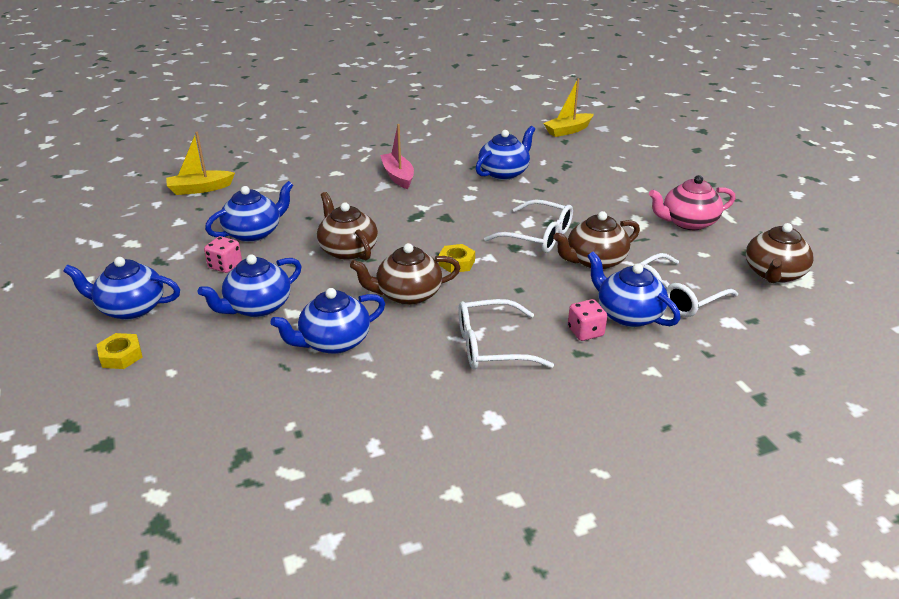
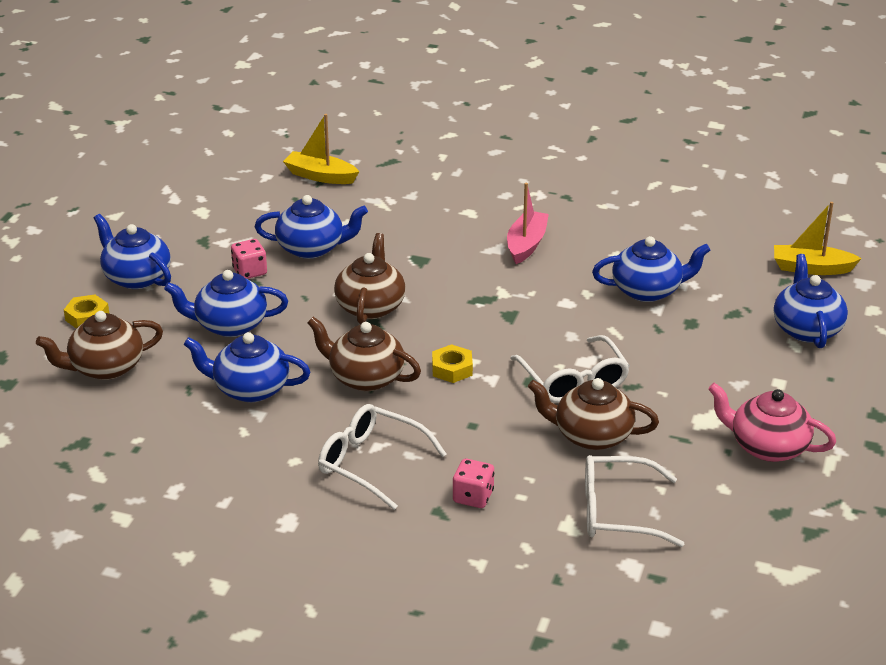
camera: 40 degrees right, 0 degrees up
blue teapot [587,251,680,327] -> blue teapot moved to [774,254,848,348]
brown teapot [746,223,813,283] -> brown teapot moved to [36,311,163,380]

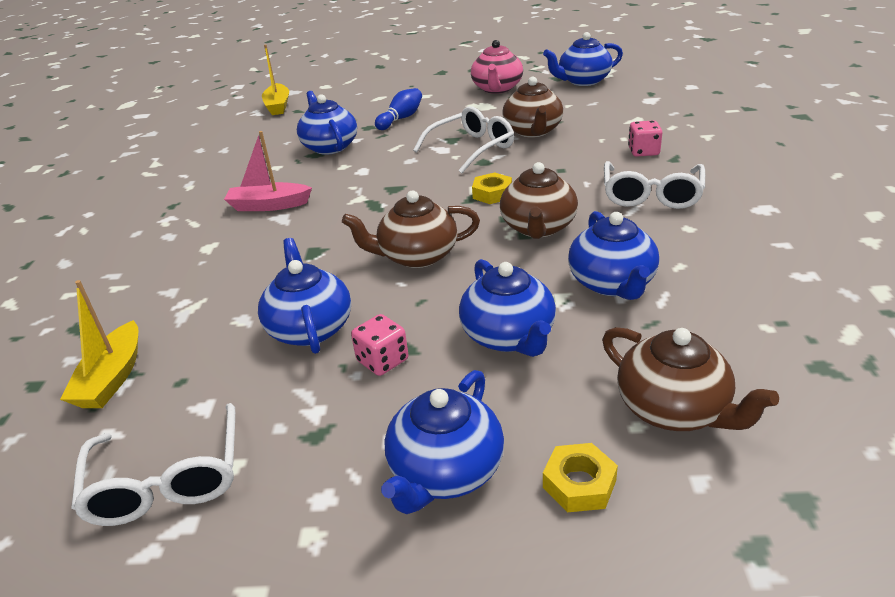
camera: 105 degrees left, 0 degrees up
white glasses [585,455,684,547] -> white glasses moved to [71,403,235,526]
blue teapot [774,254,848,348] -> blue teapot moved to [543,32,623,86]
none -> blue bowling pin [375,88,422,130]

